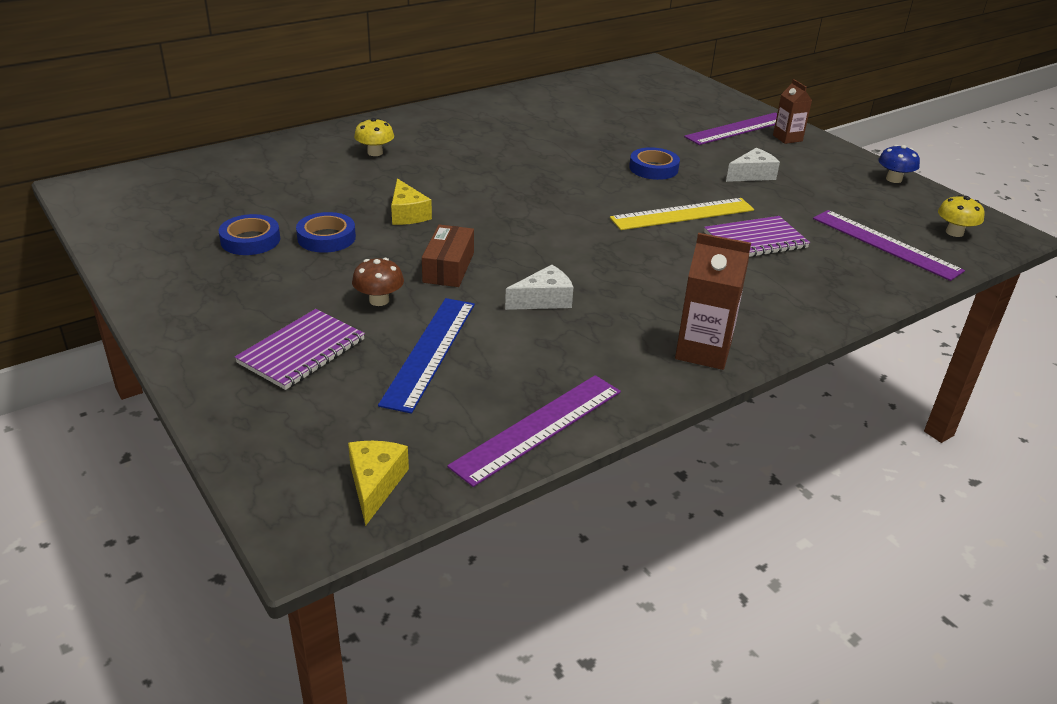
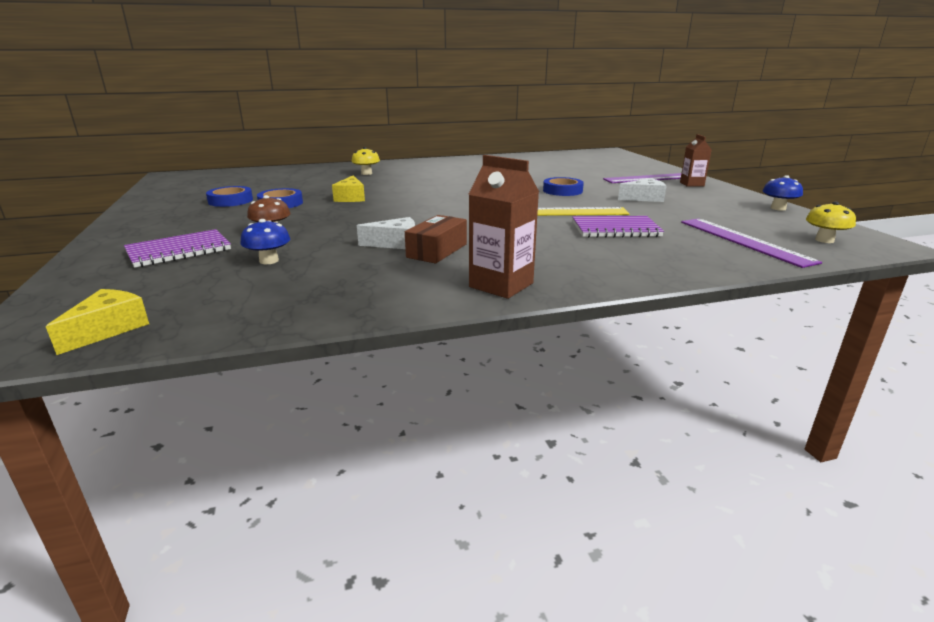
camera: 20 degrees right, 10 degrees down
blue ruler [378,298,475,414] -> blue mushroom [240,219,290,264]
brown box [422,225,474,287] -> brown box moved to [405,215,467,263]
purple ruler [447,375,621,487] -> none

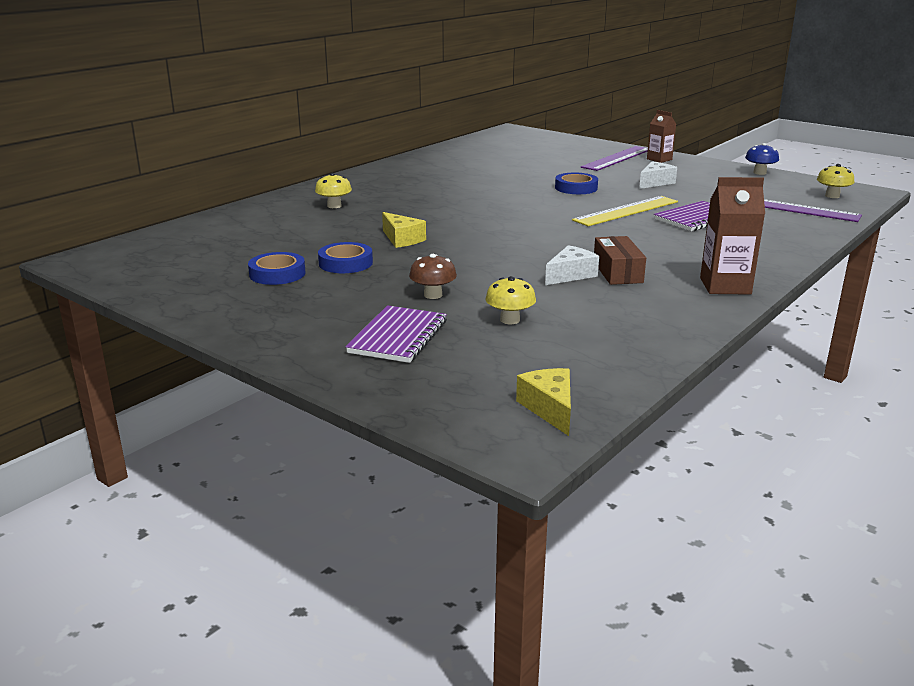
camera: 35 degrees left, 0 degrees up
blue mushroom [240,219,290,264] -> yellow mushroom [485,276,536,324]

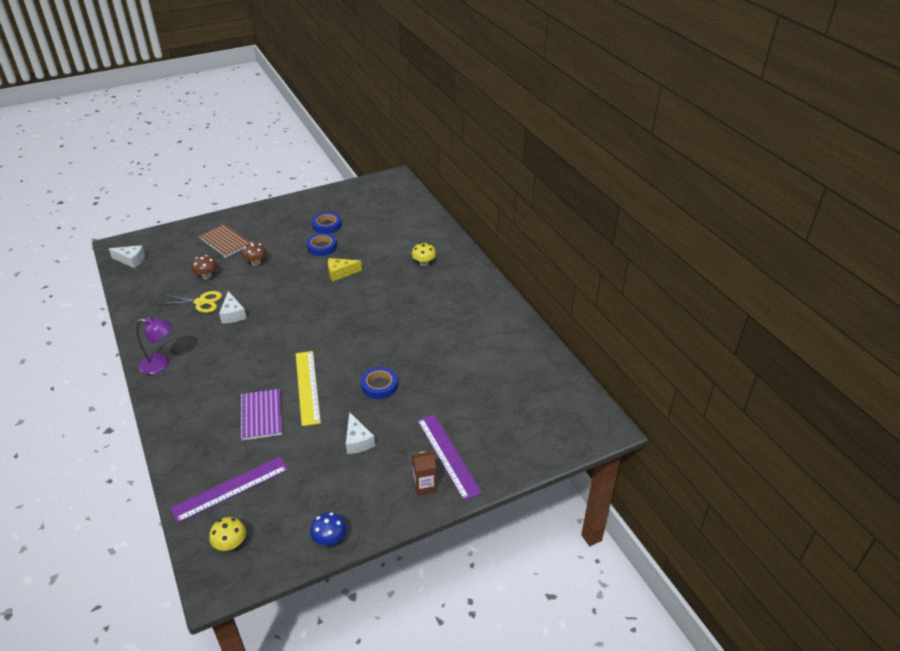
camera: 115 degrees right, 15 degrees up
purple notebook [345,305,447,363] -> brown notebook [198,224,251,258]
yellow mushroom [485,276,536,324] -> brown mushroom [192,255,217,279]
yellow cheese [516,368,571,436] -> white cheese [109,245,145,268]
brown box [594,236,646,285] -> none
brown carton [700,177,765,295] -> purple lamp [136,317,172,374]
none -> yellow scissors [159,291,222,313]

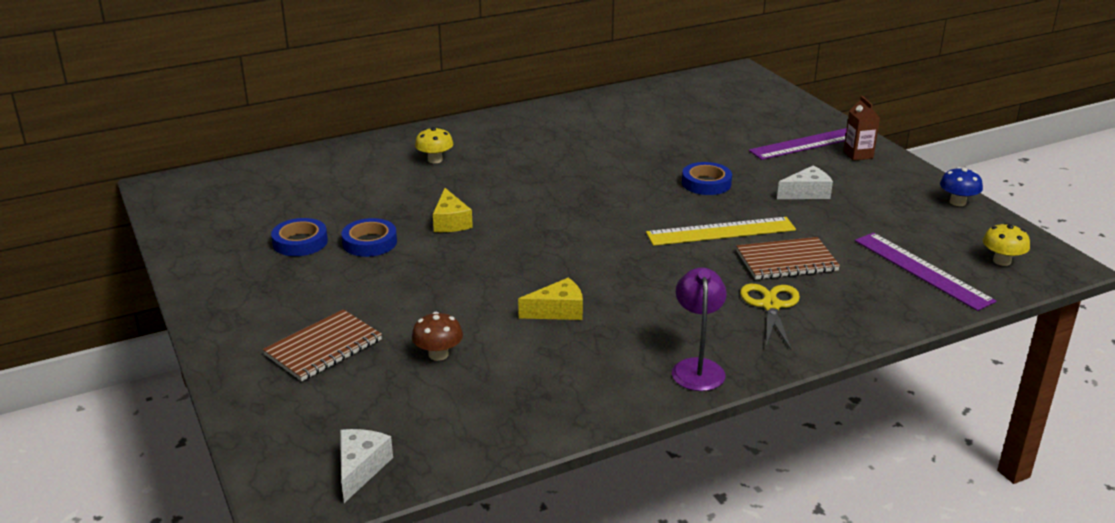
camera: 90 degrees left, 10 degrees down
yellow scissors [159,291,222,313] -> yellow scissors moved to [740,284,800,349]
white cheese [219,291,246,323] -> yellow cheese [518,278,583,320]
purple notebook [239,389,282,441] -> brown notebook [736,237,840,280]
brown mushroom [242,242,267,266] -> none

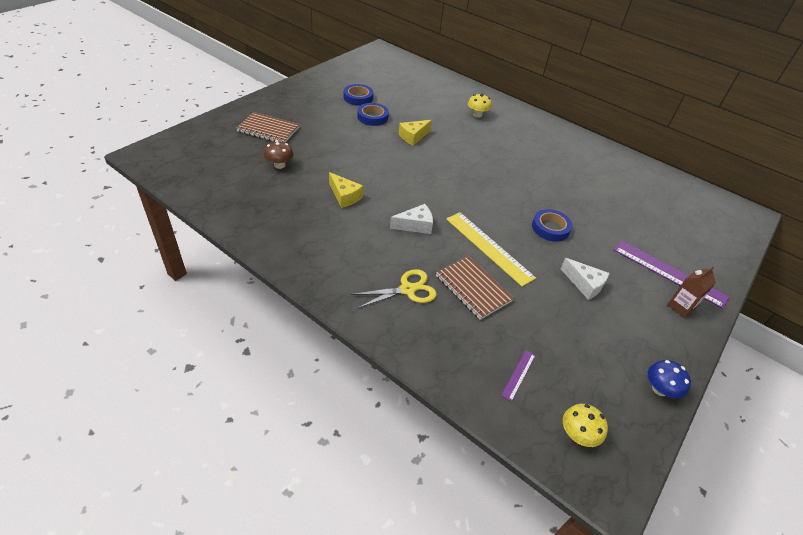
camera: 60 degrees right, 15 degrees up
white cheese [340,429,393,503] -> white cheese moved to [390,204,433,234]
purple lamp [672,267,727,391] -> none
purple ruler [855,233,996,311] -> purple ruler [501,350,536,401], size x0.46

